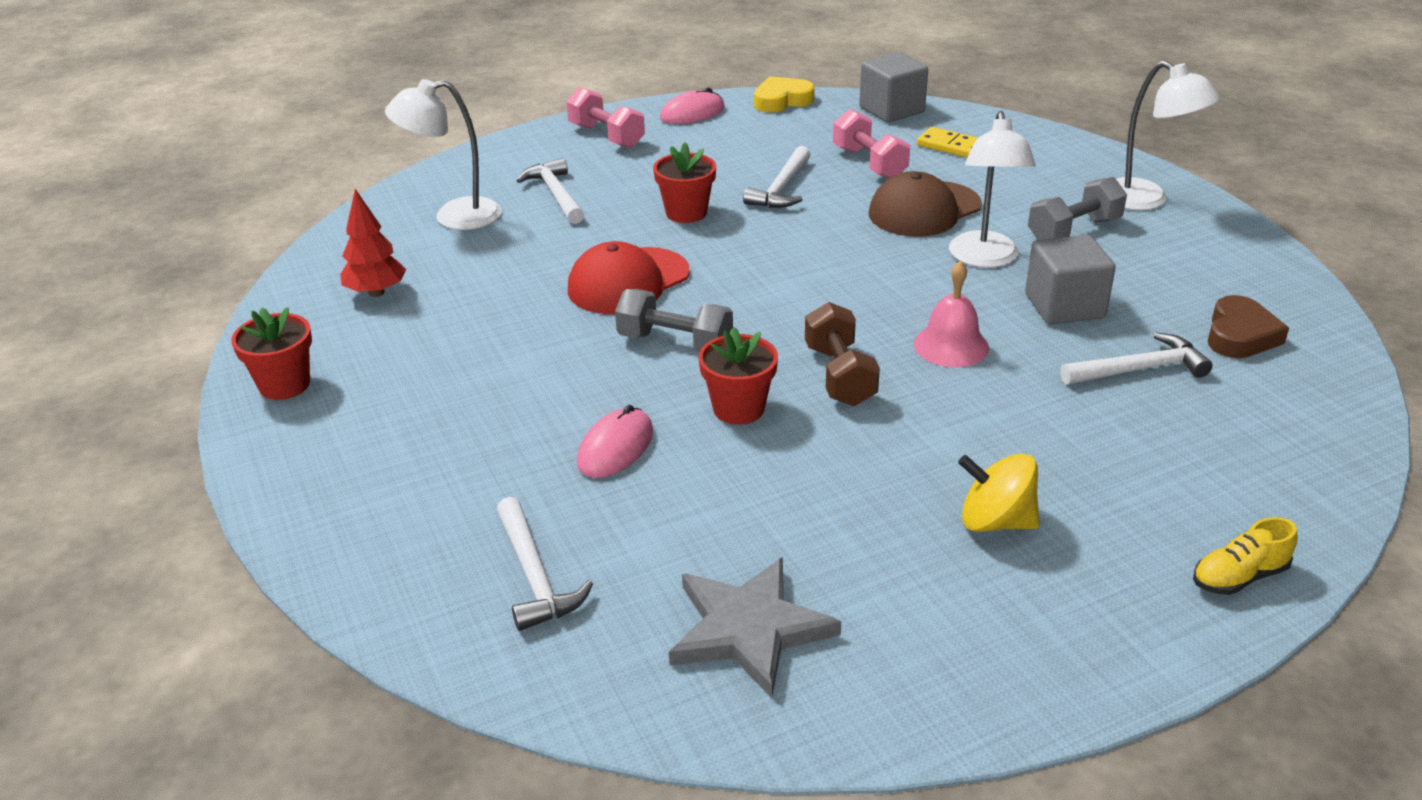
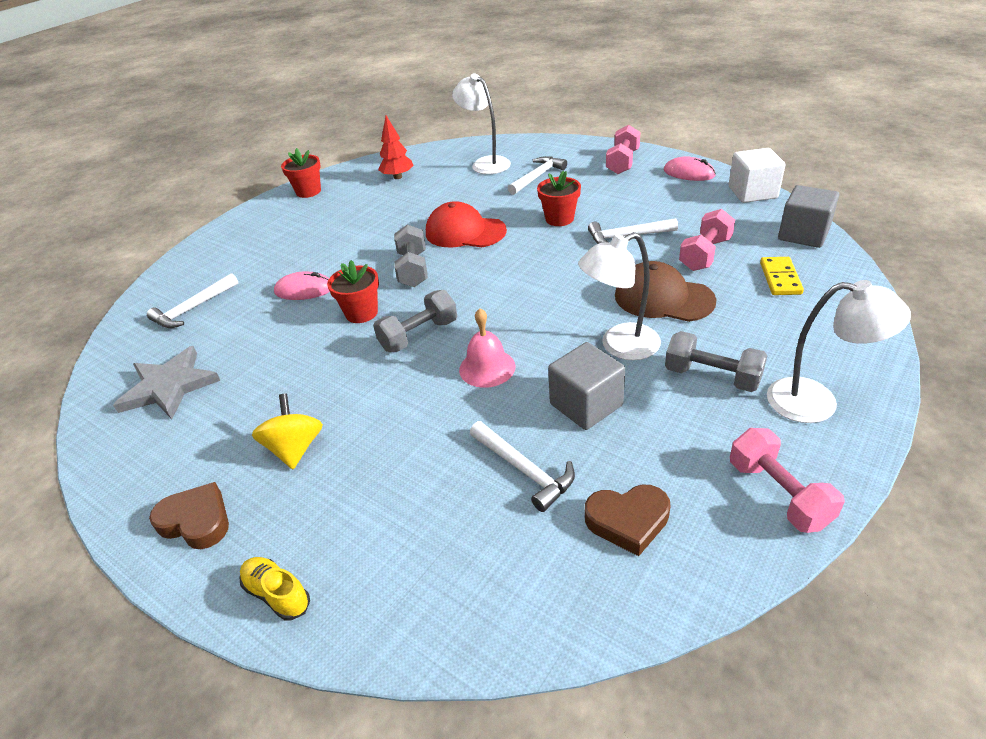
camera: 65 degrees right, 5 degrees up
yellow heart [754,76,815,113] -> white cube [729,148,785,203]
brown dumbbell [805,302,880,406] -> grey dumbbell [373,290,457,352]
white lamp [1116,61,1220,210] -> white lamp turned 90 degrees counterclockwise [767,280,911,423]
none -> brown heart [149,482,229,549]
none -> pink dumbbell [730,428,845,533]

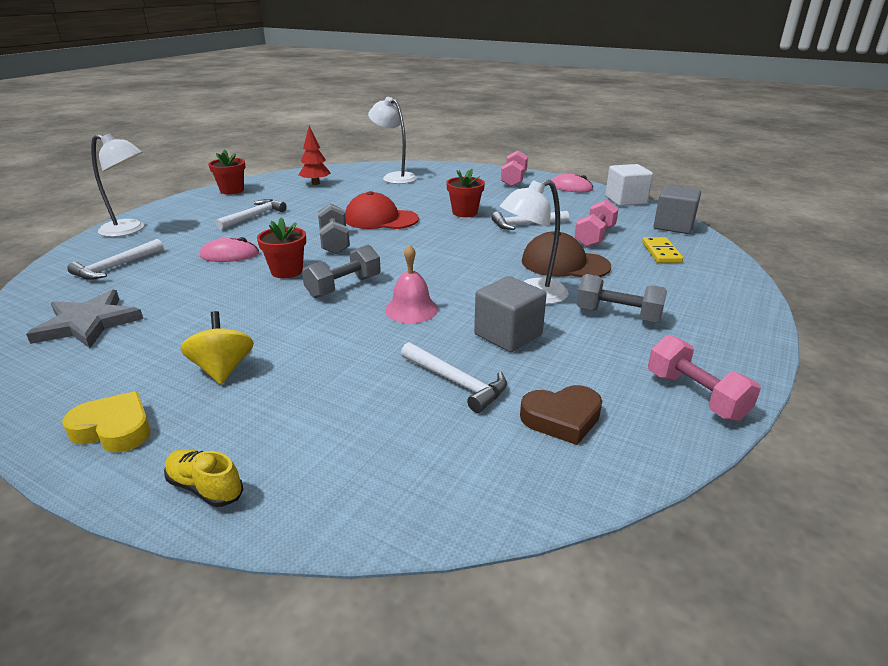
camera: 10 degrees left, 10 degrees down
brown heart [149,482,229,549] -> yellow heart [62,391,151,452]
white hammer [508,156,567,195] -> white hammer moved to [215,199,287,230]
white lamp [767,280,911,423] -> white lamp moved to [91,133,144,237]

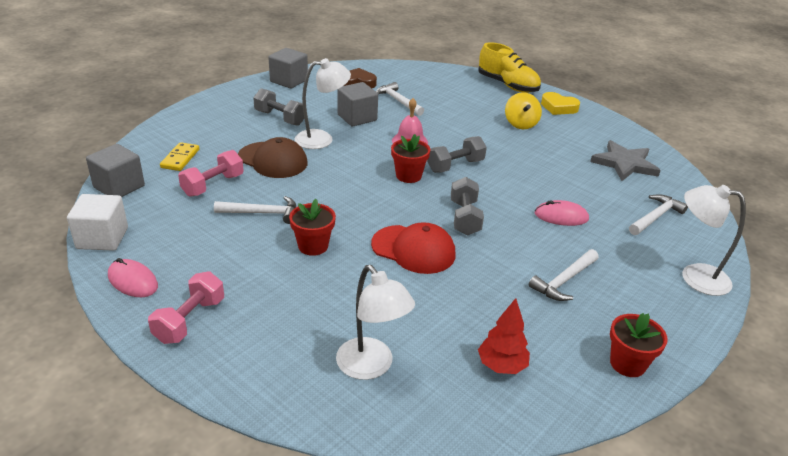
camera: 170 degrees left, 5 degrees up
yellow shoe [164,449,243,507] -> yellow shoe [478,42,541,93], size x1.92
red flower pot [257,217,306,278] -> red flower pot moved to [391,134,430,183]
pink dumbbell [648,335,761,421] -> grey cube [268,48,308,89]

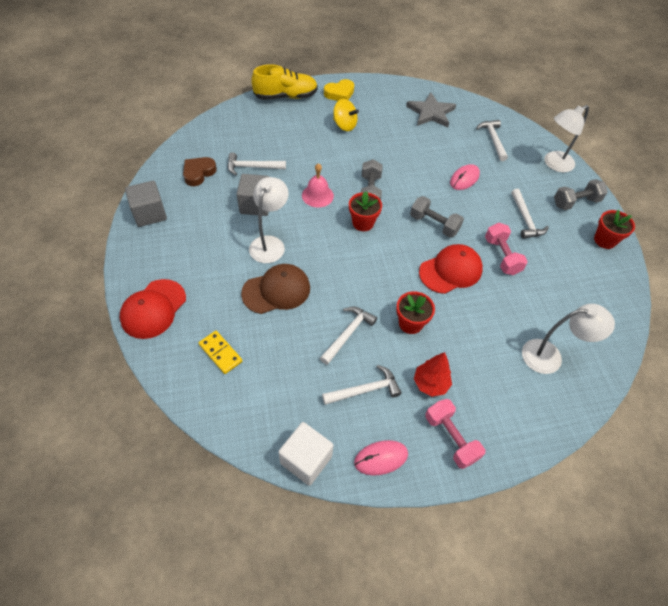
camera: 55 degrees left, 20 degrees up
grey cube [86,144,145,197] -> none
pink dumbbell [178,150,244,197] -> pink dumbbell moved to [485,223,528,275]
grey dumbbell [253,88,304,126] -> grey dumbbell moved to [554,179,608,210]
red tree [478,298,530,374] -> red tree moved to [414,352,452,397]
none -> red cap [120,279,186,339]
none -> white hammer [322,365,402,405]

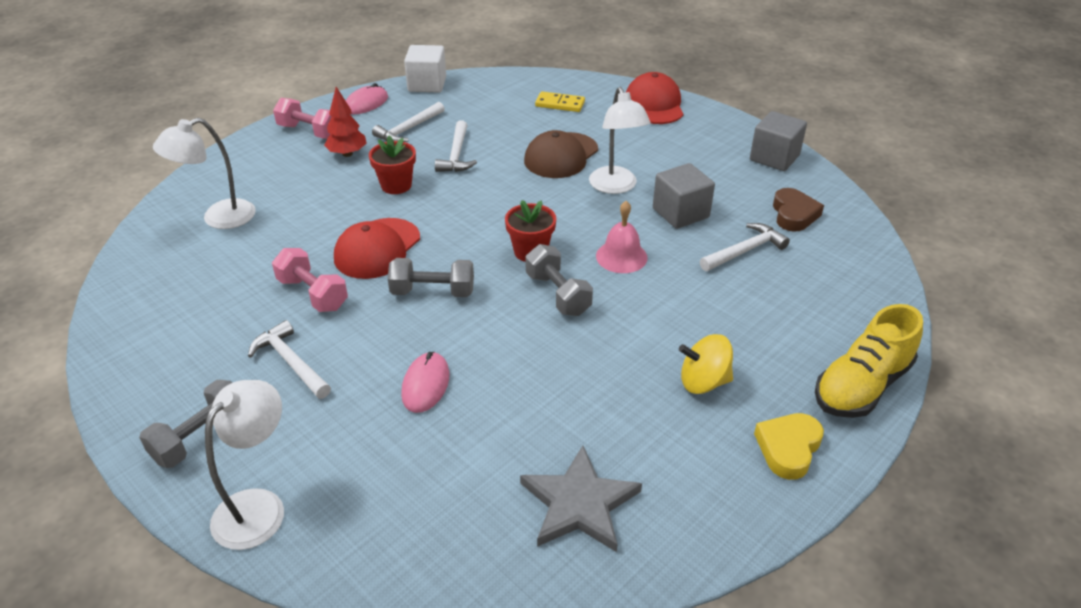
camera: 150 degrees right, 15 degrees down
white hammer [476,120,508,161] -> none
red flower pot [594,210,635,249] -> none

